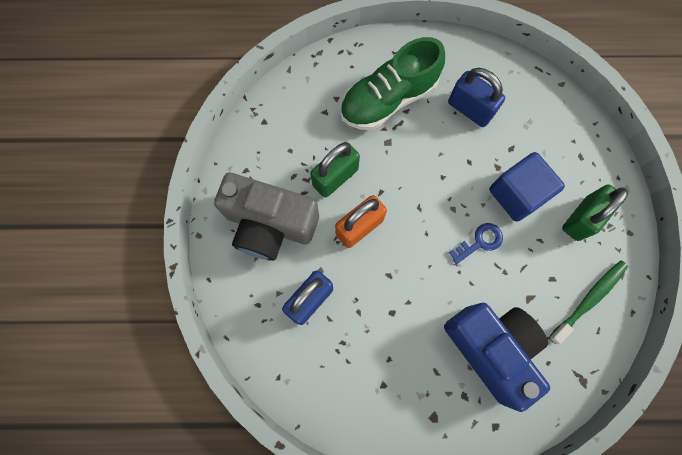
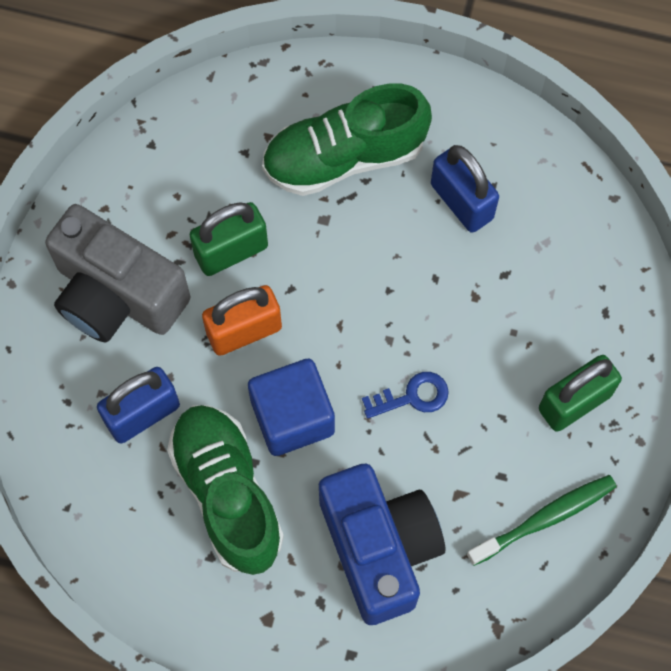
camera: 15 degrees right, 5 degrees down
blue cube [489,152,565,222] -> blue cube moved to [248,359,335,456]
none -> green shoe [167,405,284,575]

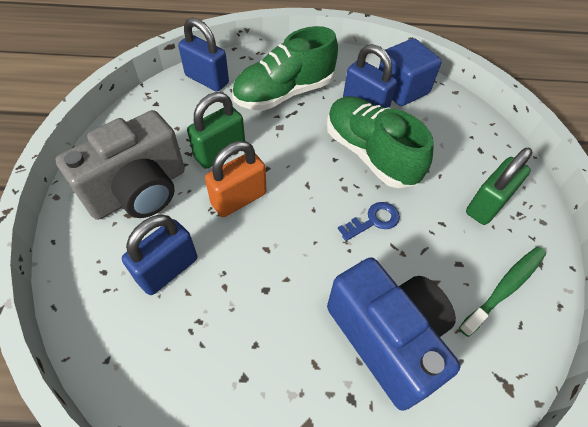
camera: 15 degrees left, 15 degrees down
grey camera [45,204,191,343] -> grey camera turned 60 degrees counterclockwise [55,110,185,220]
green shoe [167,405,284,575] -> green shoe moved to [327,96,434,188]
blue cube [248,359,335,456] -> blue cube moved to [379,38,442,106]
none -> blue padlock [178,18,229,92]

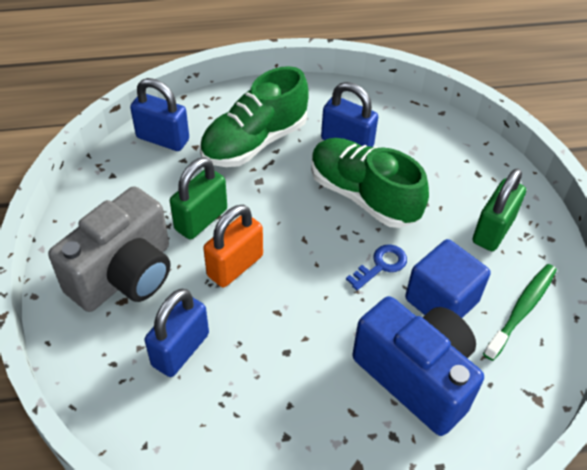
camera: 10 degrees left, 5 degrees down
blue cube [379,38,442,106] -> blue cube moved to [405,239,490,318]

